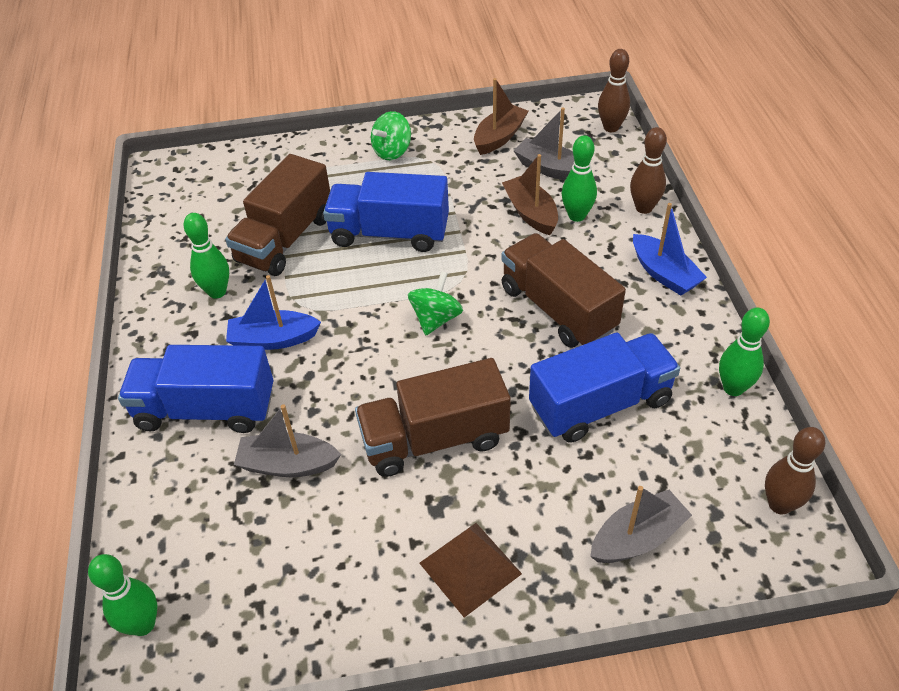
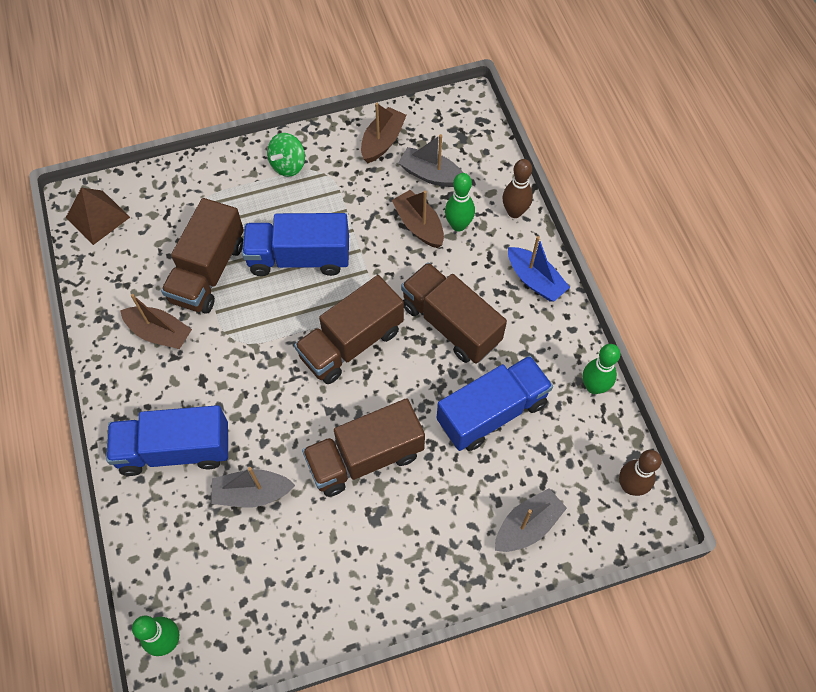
camera: 10 degrees left, 15 degrees up
green bowling pin [183,213,229,299] -> brown boat [120,294,192,349]
blue boat [226,275,321,350] -> none
green spinning top [408,271,463,335] -> brown truck [294,275,404,384]
brown pyramid [419,523,522,618] -> brown pyramid moved to [66,188,130,245]
brown bowling pin [598,49,630,132] -> none

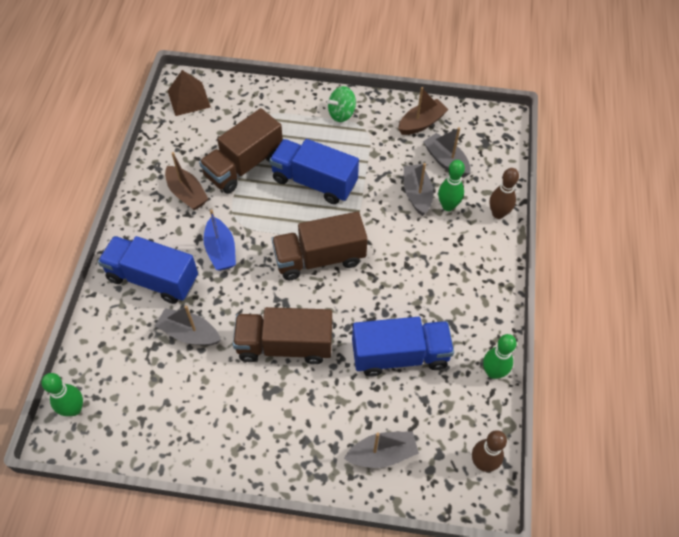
camera: 25 degrees right, 5 degrees down
brown boat [392,190,444,248] -> grey boat [404,163,434,216]
brown truck [401,262,507,364] -> none
blue boat [508,236,570,302] -> blue boat moved to [203,209,236,271]

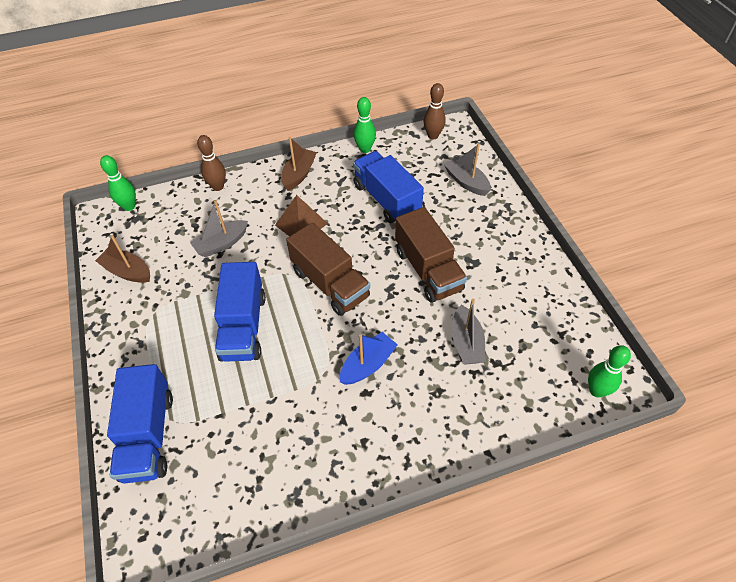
camera: 115 degrees left, 5 degrees down
blue truck [98,236,198,304] -> blue truck moved to [107,364,173,484]
brown boat [165,152,208,210] -> brown boat moved to [281,137,317,191]
brown pyramid [168,70,211,116] -> brown pyramid moved to [275,195,328,236]
brown truck [199,108,283,194] -> none
green spinning top [327,86,356,122] -> none
grey boat [423,127,471,177] -> none
green bowling pin [438,160,465,211] -> green bowling pin moved to [100,155,136,211]

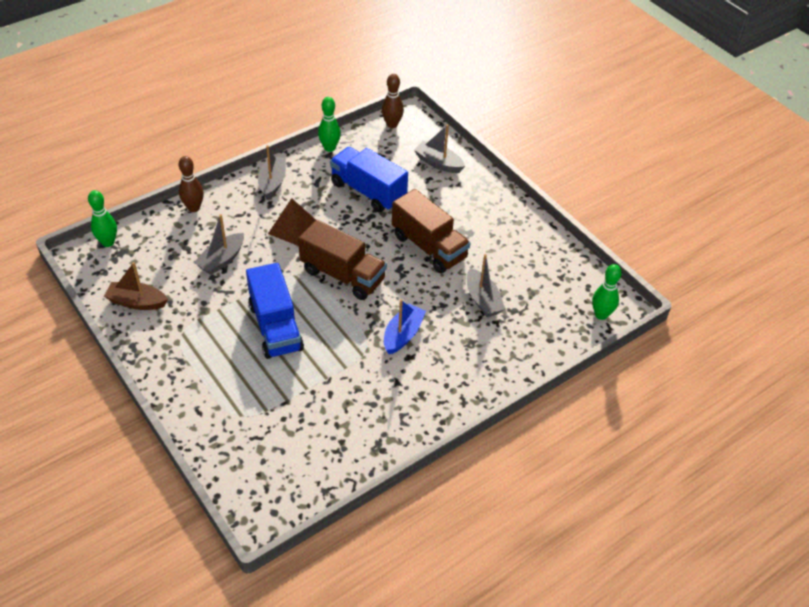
camera: 20 degrees left, 5 degrees down
blue truck [107,364,173,484] -> none
brown boat [281,137,317,191] -> grey boat [258,145,286,200]

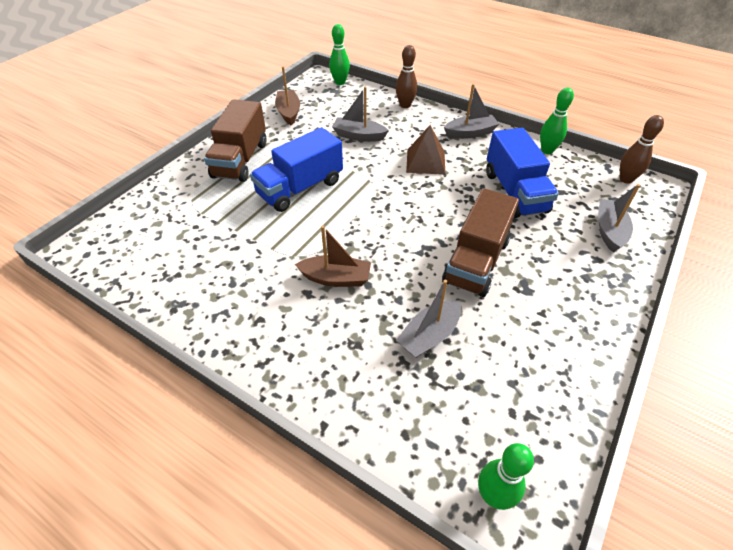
camera: 70 degrees right, 0 degrees up
brown truck [298,220,387,300] -> brown truck moved to [204,99,267,182]
blue truck [330,147,408,212] -> blue truck turned 150 degrees clockwise [486,128,559,218]
blue boat [384,299,426,354] -> brown boat [295,226,371,287]

